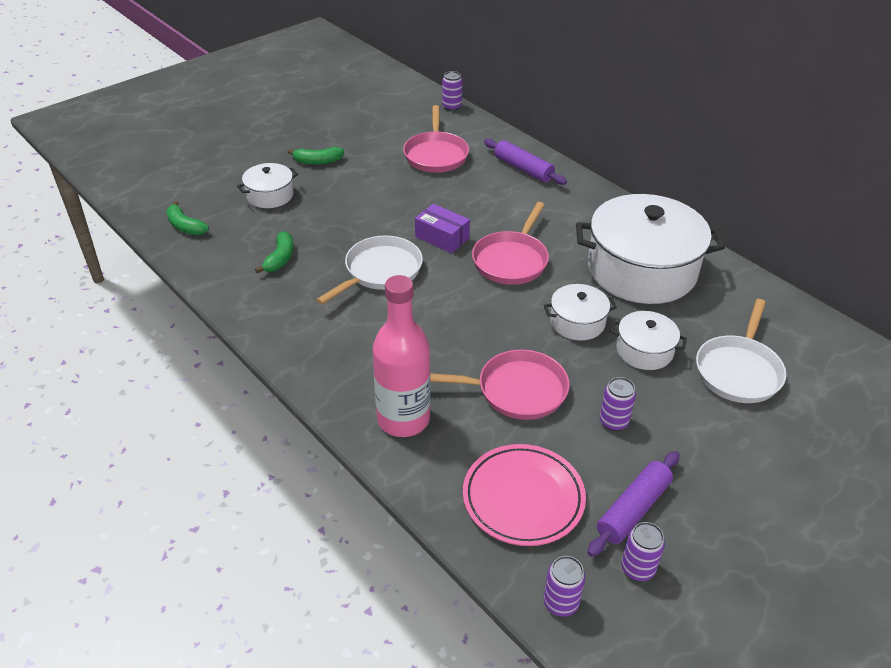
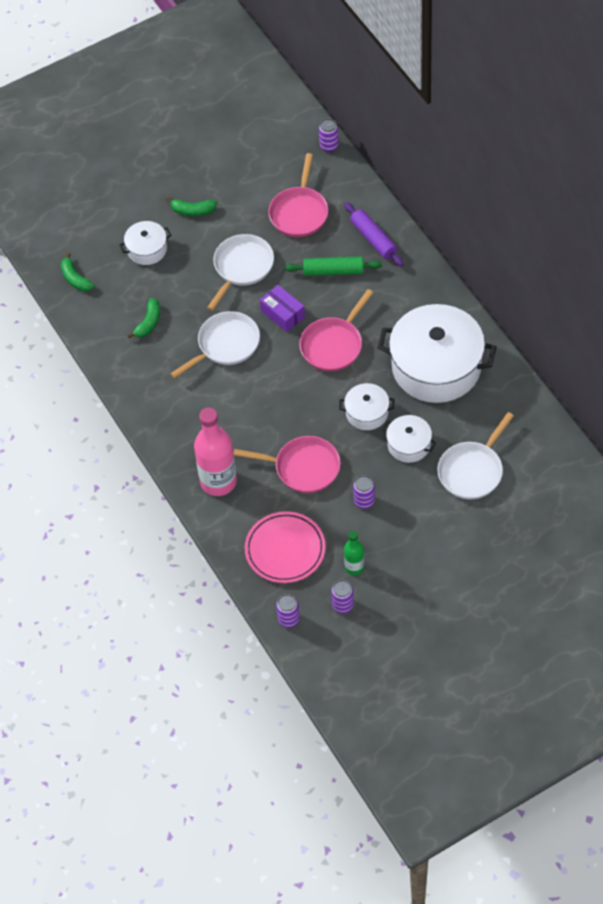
camera: 15 degrees right, 15 degrees up
purple rolling pin [587,451,679,557] -> green bottle [344,531,364,575]
none -> white pan [207,234,274,311]
none -> green rolling pin [285,257,382,276]

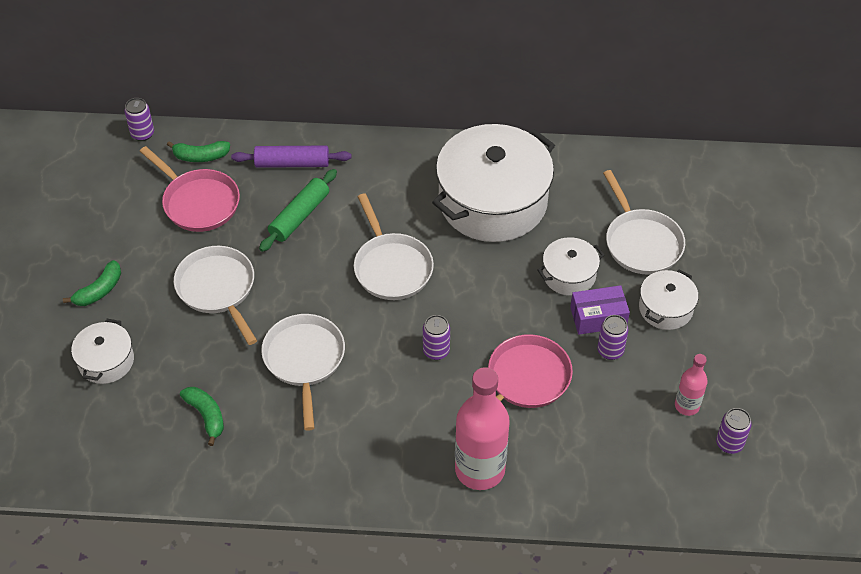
camera: 60 degrees left, 5 degrees down
green banana [61,253,94,291] -> green banana moved to [167,141,230,162]
pink plate [245,511,325,583] -> none
purple box [260,285,305,332] -> purple box moved to [570,285,630,335]
purple can [276,594,300,628] -> purple can moved to [423,315,450,360]
pink pan [299,289,374,371] -> white pan [354,194,434,300]
white pot [339,383,395,430] -> white pot moved to [639,269,699,330]
green bottle [344,531,364,575] -> pink bottle [675,354,708,416]

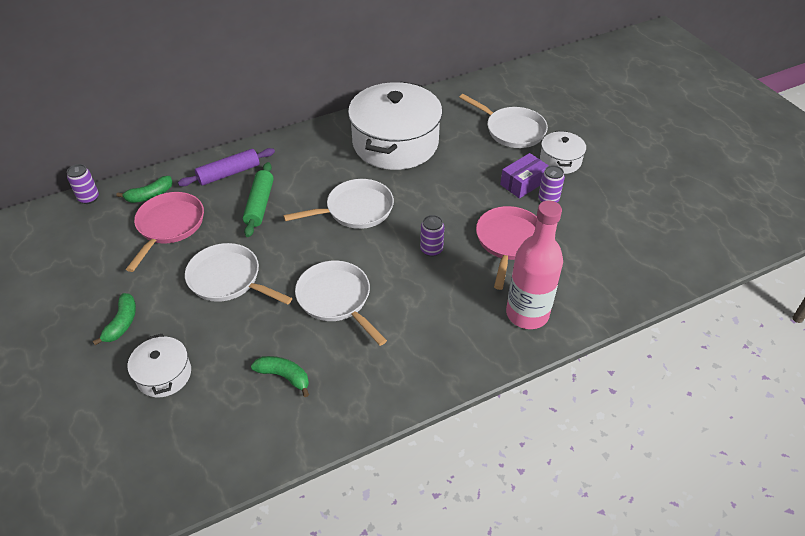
camera: 30 degrees left, 5 degrees down
pink pan [140,146,240,232] -> pink pan turned 90 degrees counterclockwise [126,192,204,272]
white pan [354,194,434,300] -> white pan turned 60 degrees counterclockwise [283,179,394,229]
white pot [537,237,604,296] -> none
pink bottle [675,354,708,416] -> none
purple can [716,408,751,454] -> none

